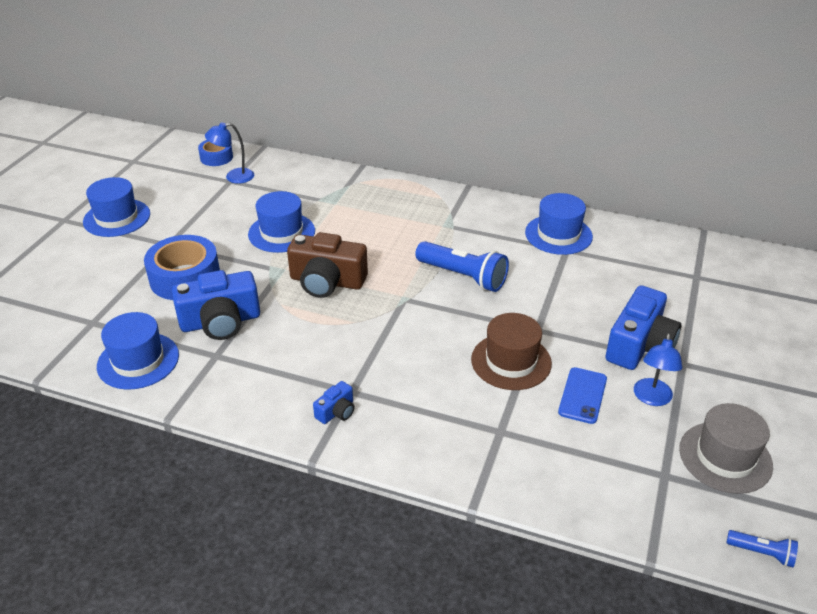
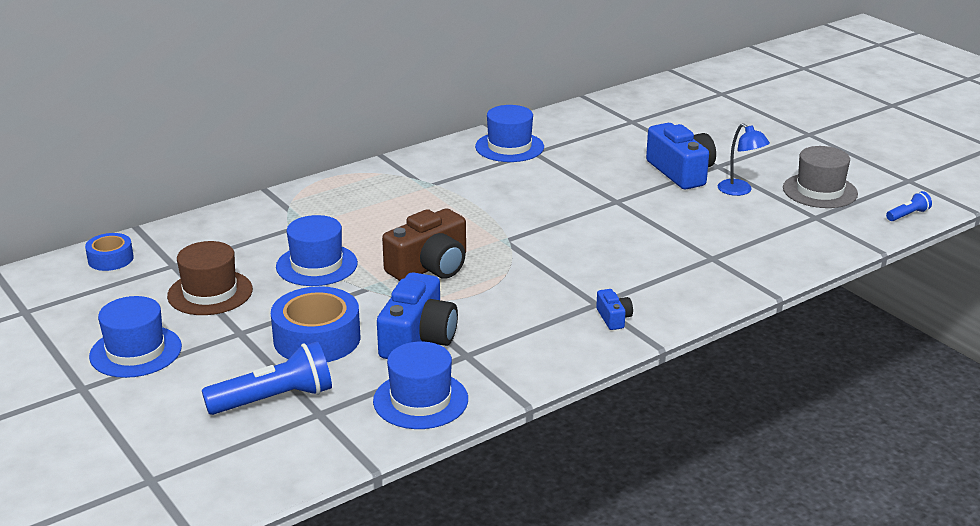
camera: 55 degrees left, 10 degrees down
blue lamp [205,122,254,184] -> none
blue flashlight [415,241,509,292] -> blue flashlight moved to [202,342,332,415]
brown hat [471,313,552,390] -> brown hat moved to [167,241,253,315]
blue phone [558,367,607,424] -> none

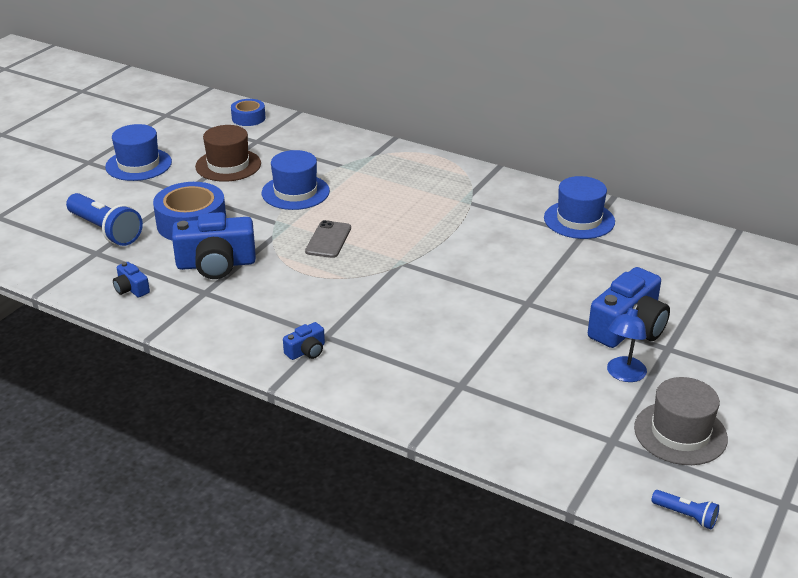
camera: 65 degrees right, 5 degrees up
blue hat [373,342,468,429] -> blue camera [113,262,150,298]
brown camera [382,208,466,281] -> grey phone [305,220,351,258]

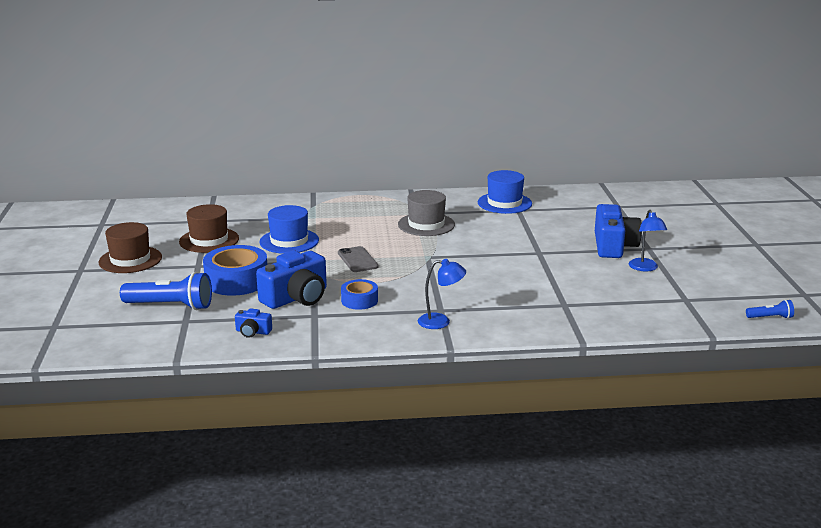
camera: 35 degrees left, 10 degrees down
blue hat [105,124,172,181] -> brown hat [98,222,162,273]
blue tape [231,99,266,126] -> blue tape moved to [341,279,378,310]
blue camera [283,322,325,360] -> blue lamp [418,259,466,329]
grey hat [634,377,728,465] -> grey hat moved to [398,190,455,236]

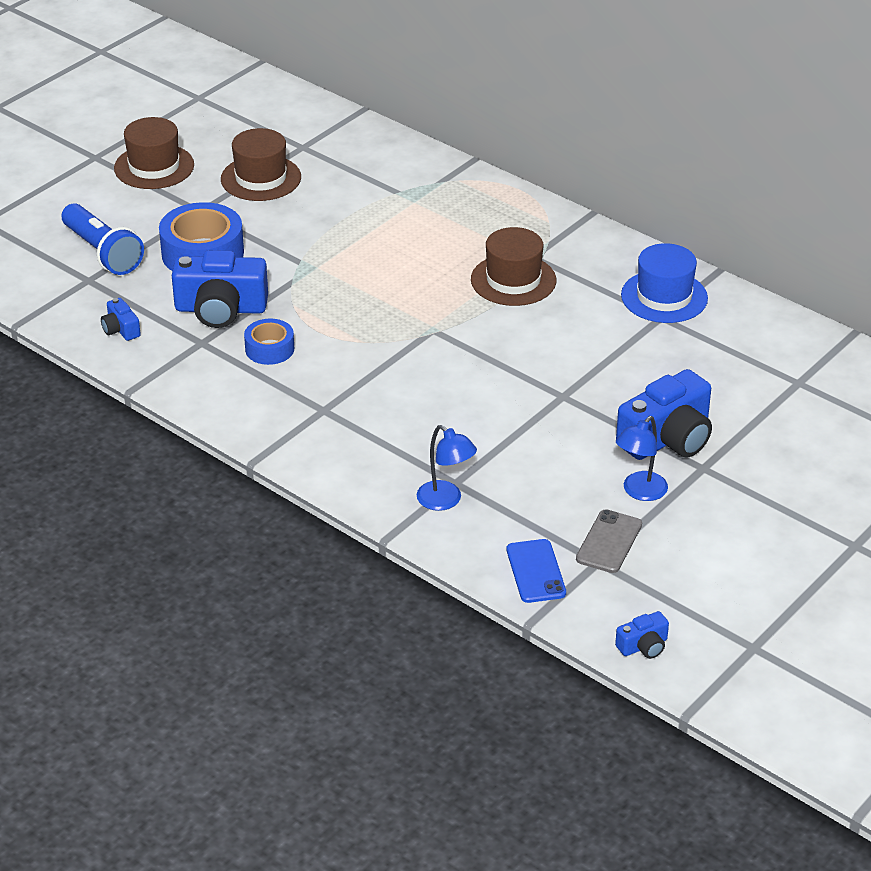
camera: 45 degrees right, 15 degrees up
blue hat [260,205,319,254] -> none
grey phone [338,246,379,272] -> grey phone moved to [576,509,642,573]
grey hat [398,190,455,236] -> brown hat [471,227,556,306]
blue lamp [418,259,466,329] -> blue lamp moved to [417,425,477,511]
blue flashlight [746,300,794,319] -> blue camera [615,611,669,659]
none -> blue phone [507,539,566,603]

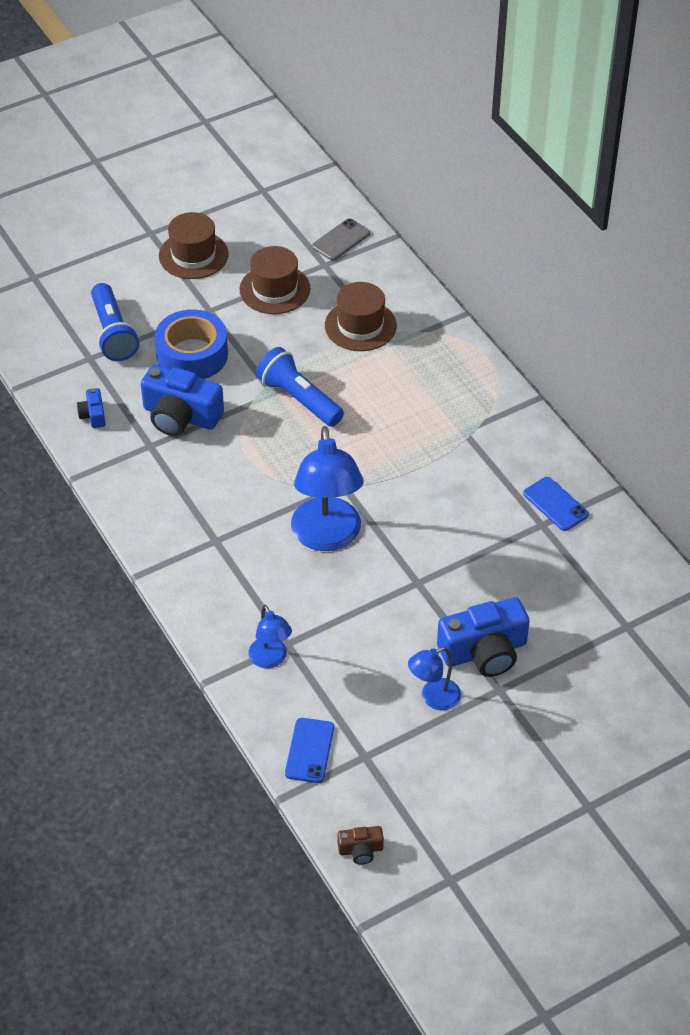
camera: 20 degrees right, 10 degrees up
blue tape [244,319,294,365] -> none
brown hat [471,227,556,306] -> brown hat moved to [325,282,397,351]
grey phone [576,509,642,573] -> grey phone moved to [312,218,370,261]
blue camera [615,611,669,659] -> brown camera [337,826,384,864]
blue hat [621,243,708,323] -> blue phone [523,477,589,531]
none -> blue flashlight [256,347,344,427]
none -> blue lamp [291,426,363,551]

